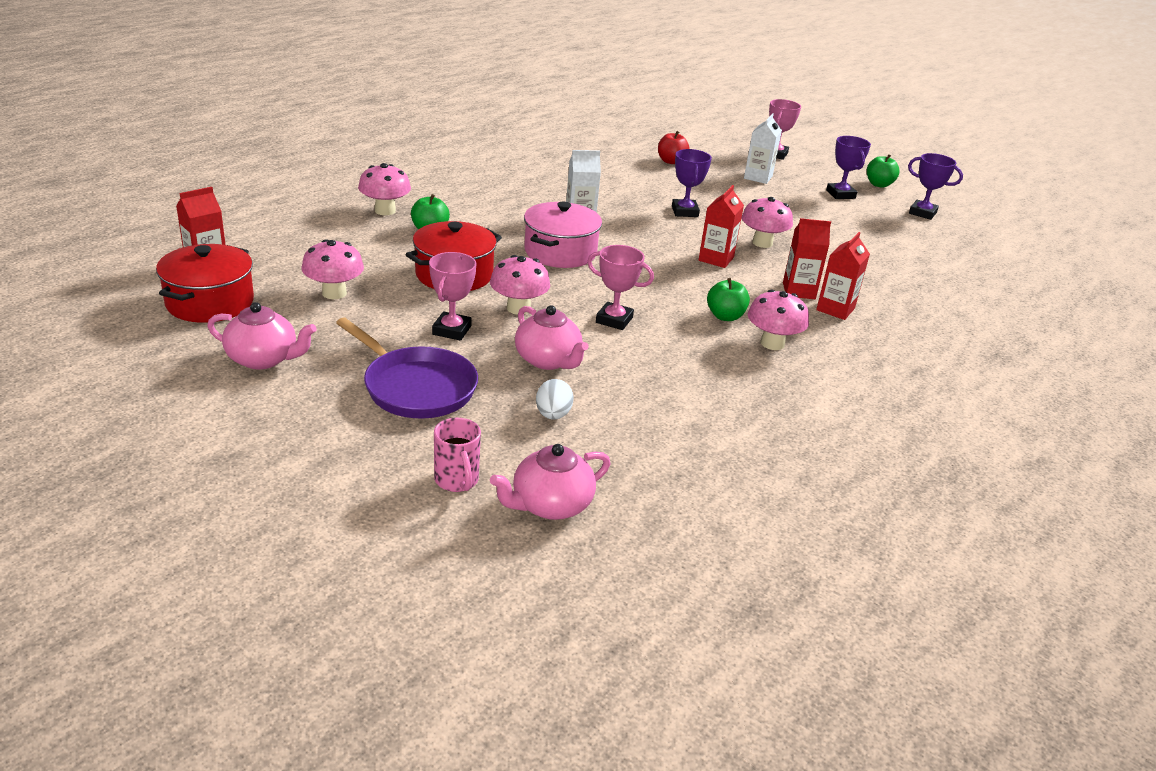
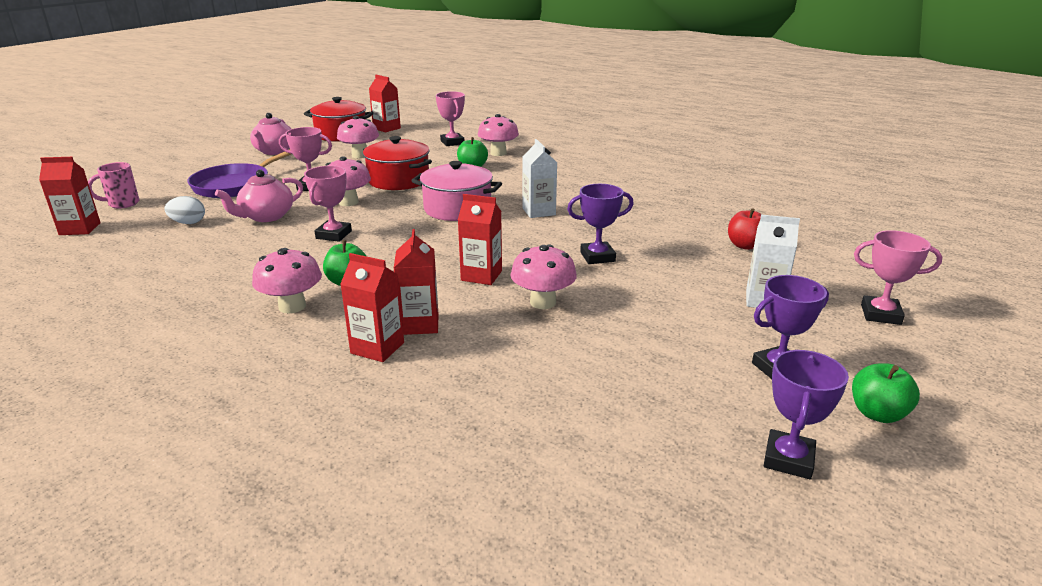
camera: 85 degrees right, 5 degrees down
pink teapot [490,444,610,520] -> red carton [39,157,101,235]
none -> pink trophy [436,91,465,146]

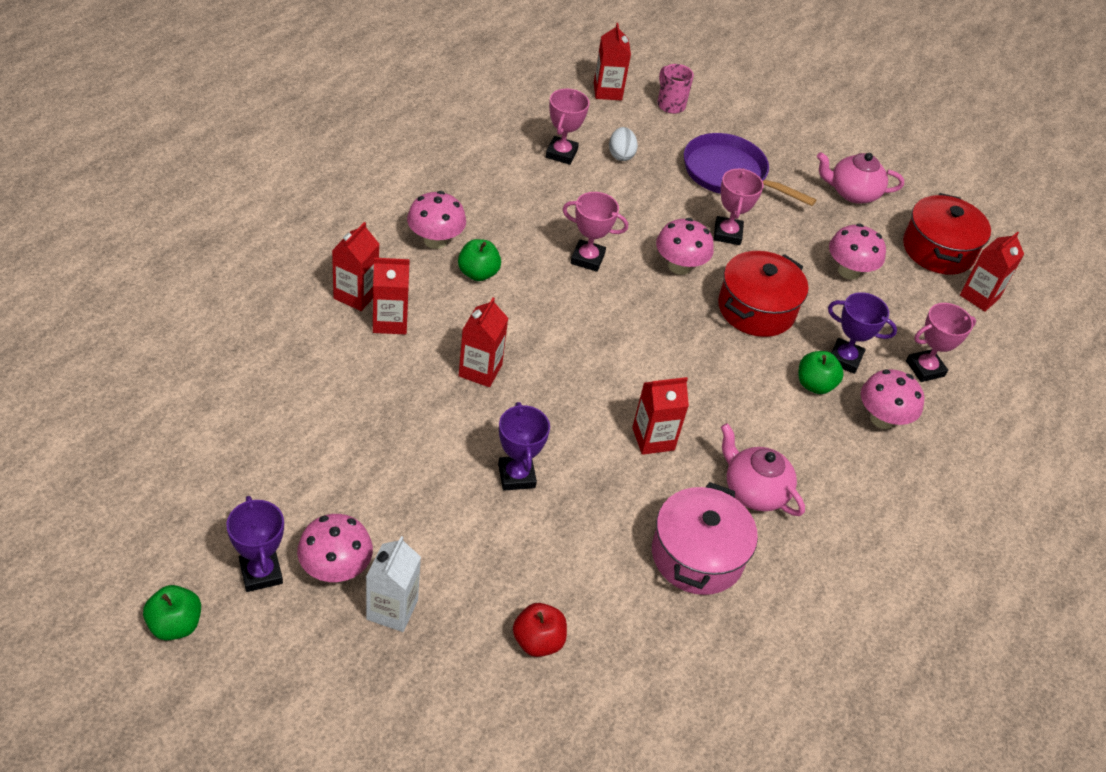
camera: 85 degrees right, 20 degrees up
pink teapot [215,170,303,222] -> pink teapot moved to [721,423,805,516]
pink pot [411,161,502,221] -> pink pot moved to [652,482,758,595]
pink mushroom [511,244,577,309] -> pink mushroom moved to [297,514,373,582]
white carton [522,139,557,218] -> red carton [632,377,689,455]
purple trophy [764,350,849,479] -> purple trophy moved to [828,292,897,374]
pink trophy [854,230,942,325] -> pink trophy moved to [546,88,590,165]

